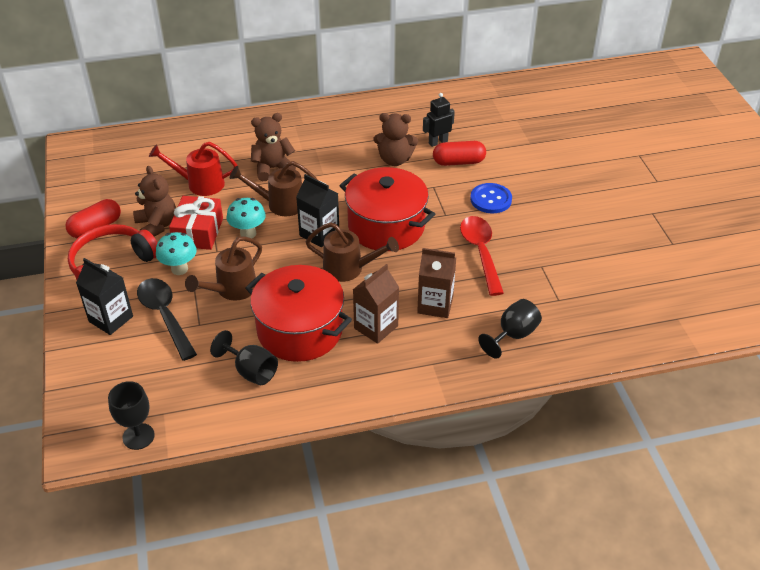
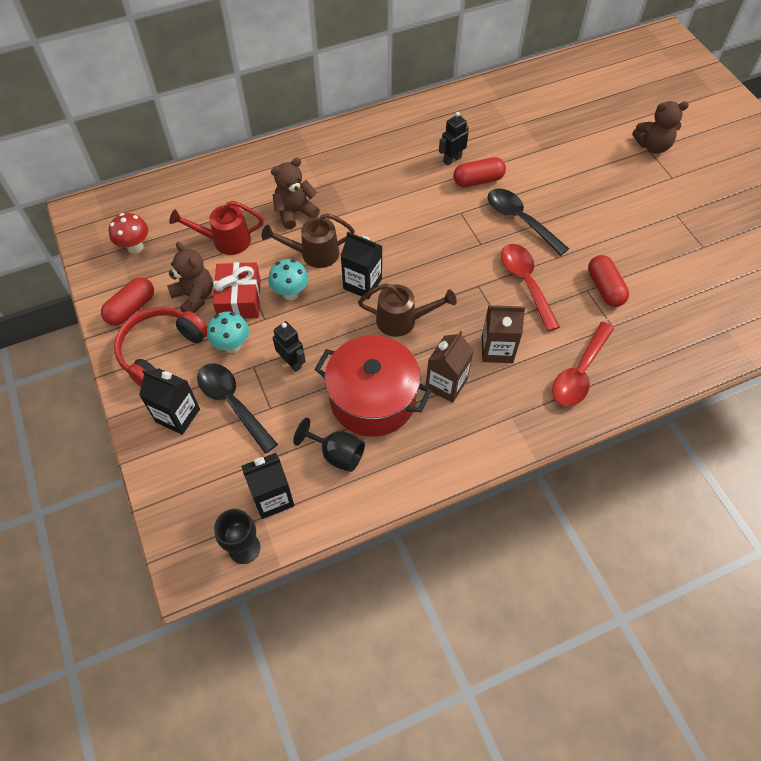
camera: 10 degrees left, 15 degrees up
brown watering can [185,236,262,301] -> black robot [273,321,306,372]
red pot [339,167,435,251] -> none
brown teddy bear [373,113,418,166] -> brown teddy bear moved to [632,101,689,154]
blue button [470,183,512,213] -> black spoon [488,188,569,256]
black goblet [478,299,542,359] -> red spoon [552,322,614,406]
none -> red mushroom [109,213,148,254]
none -> black carton [241,453,294,519]
none -> red capsule [588,255,629,307]

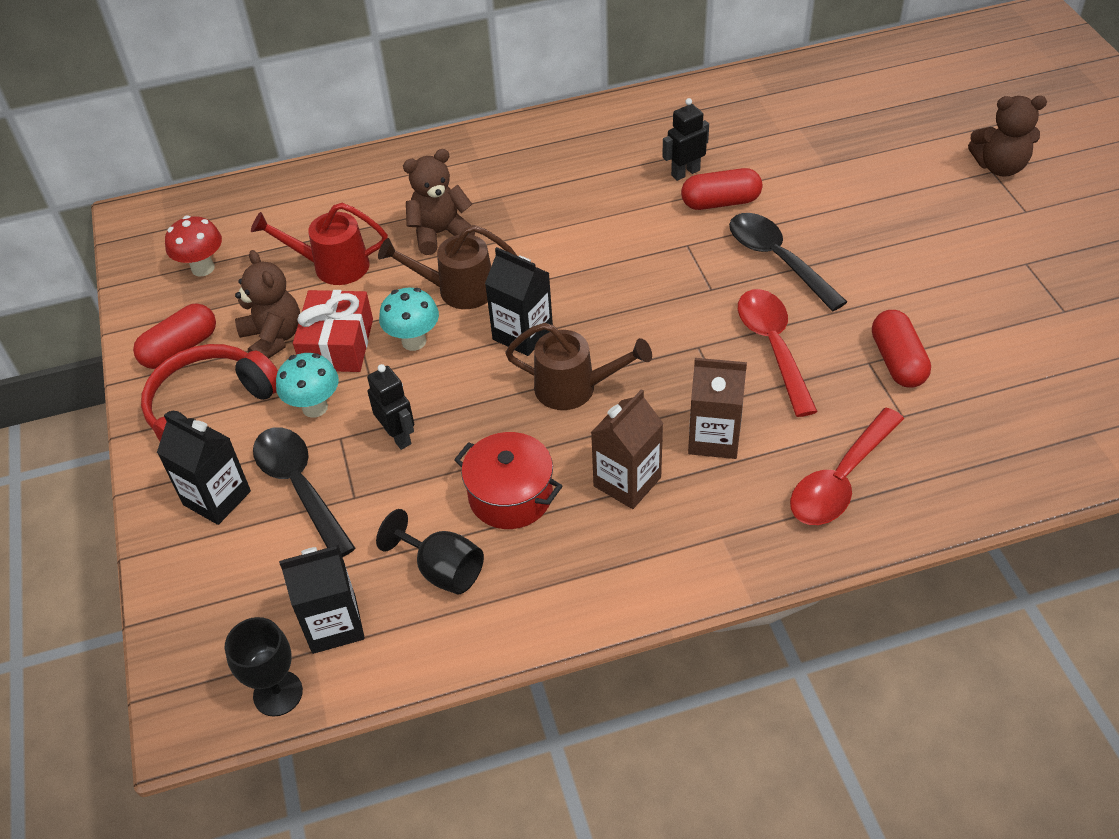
camera: 10 degrees right, 10 degrees down
red pot [314,335,432,437] -> red pot [454,432,562,529], size x0.64

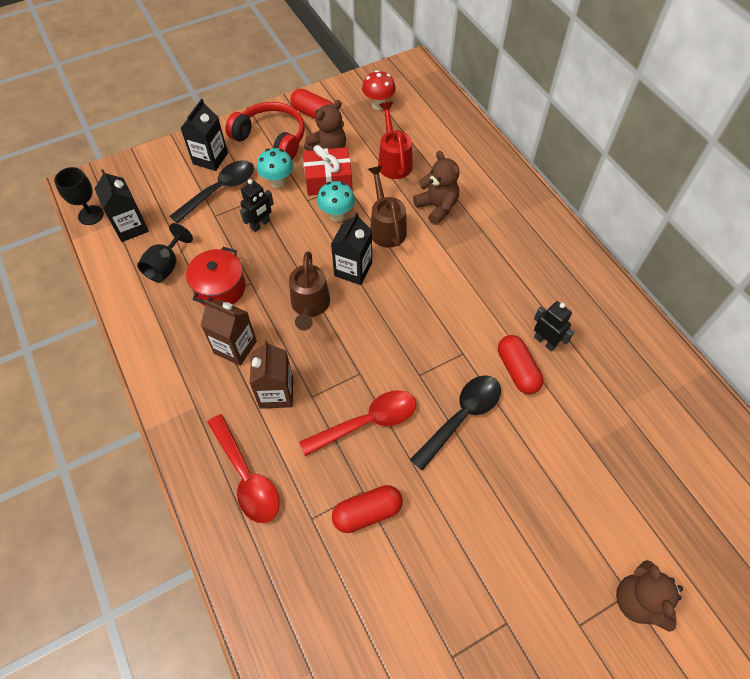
camera: 75 degrees right, 10 degrees up
red spoon [790,408,904,525] -> red spoon turned 150 degrees counterclockwise [207,414,280,523]

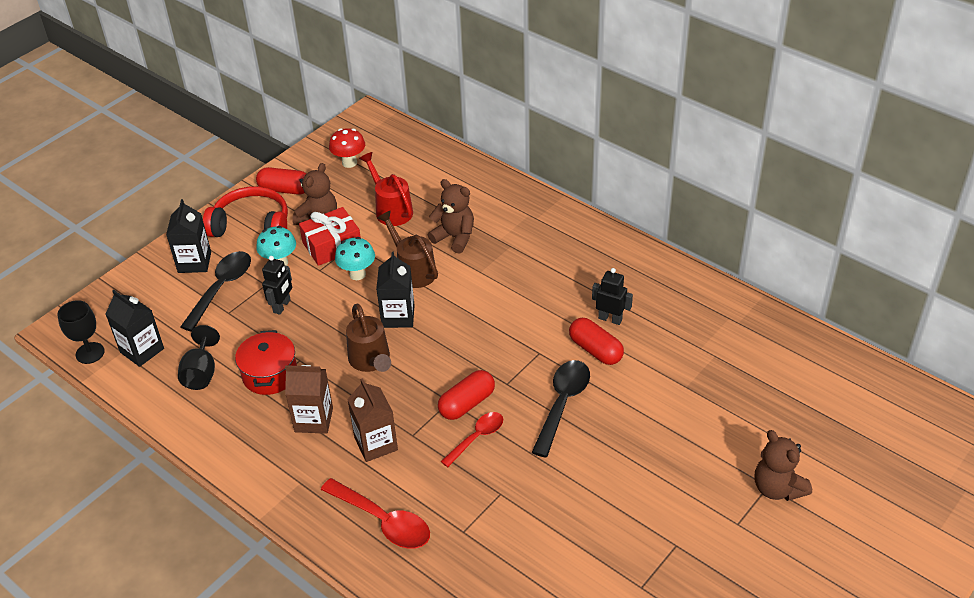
camera: 20 degrees left, 15 degrees down
red spoon [299,390,416,456] -> red spoon [440,412,503,467], size x0.65
red capsule [332,485,403,533] -> red capsule moved to [438,370,495,420]

